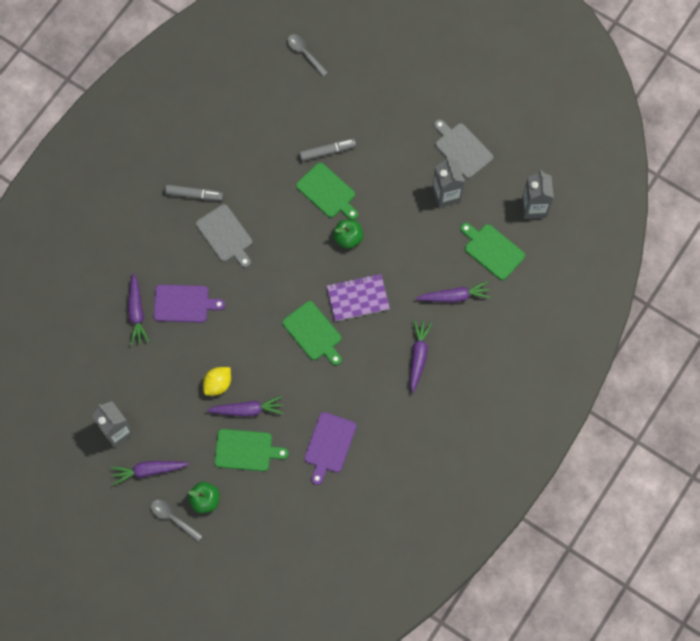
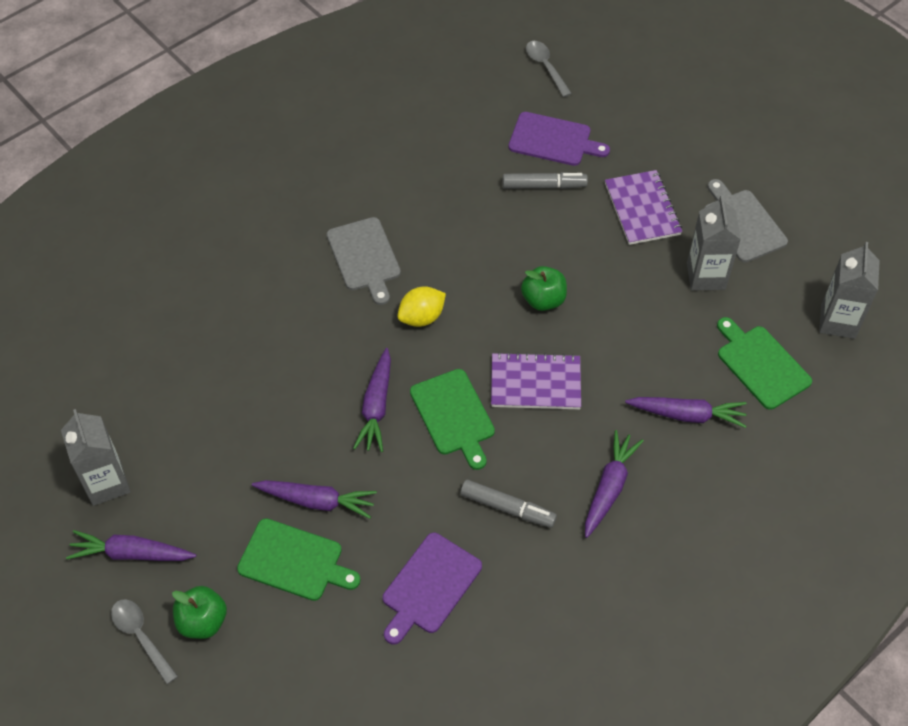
camera: 15 degrees right, 15 degrees down
purple carrot [128,273,149,345] -> purple carrot moved to [353,348,391,452]
purple cutting board [154,284,225,323] -> purple cutting board moved to [508,112,610,166]
grey marker [165,185,223,201] -> grey marker moved to [460,480,557,528]
yellow lemon [203,367,231,396] -> yellow lemon moved to [397,286,446,327]
green cutting board [296,162,358,220] -> none
none -> purple notebook [605,170,682,245]

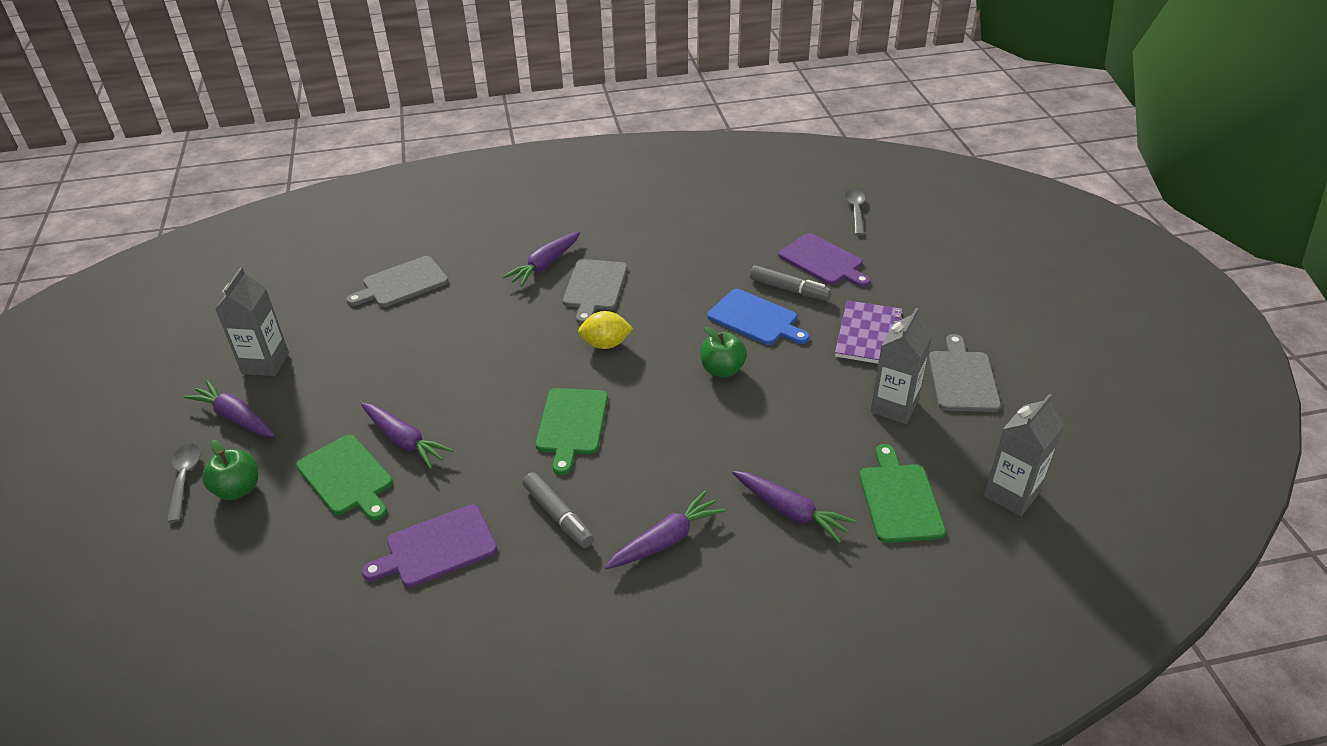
camera: 30 degrees right, 15 degrees down
purple carrot [353,348,391,452] -> purple carrot moved to [503,231,580,287]
purple notebook [491,352,581,409] -> none
none -> grey cutting board [346,256,449,307]
none -> blue cutting board [707,289,810,345]

